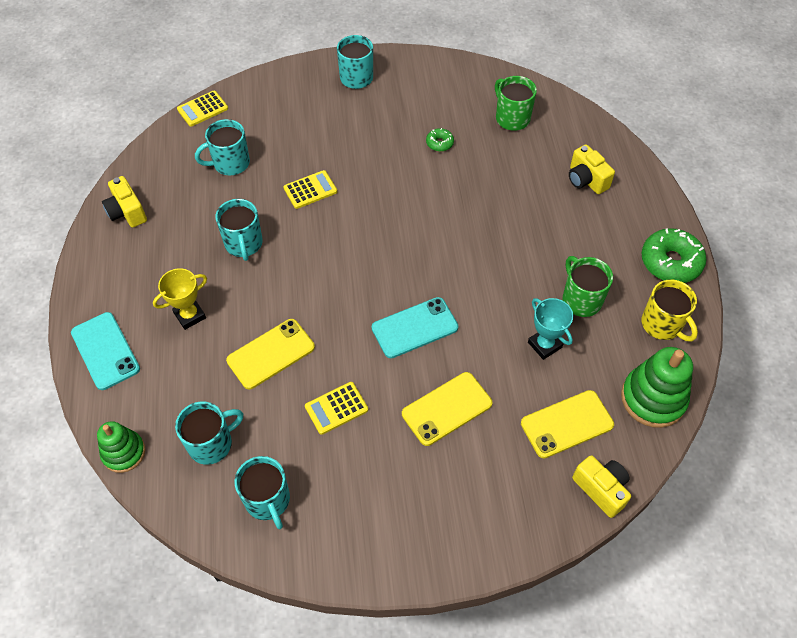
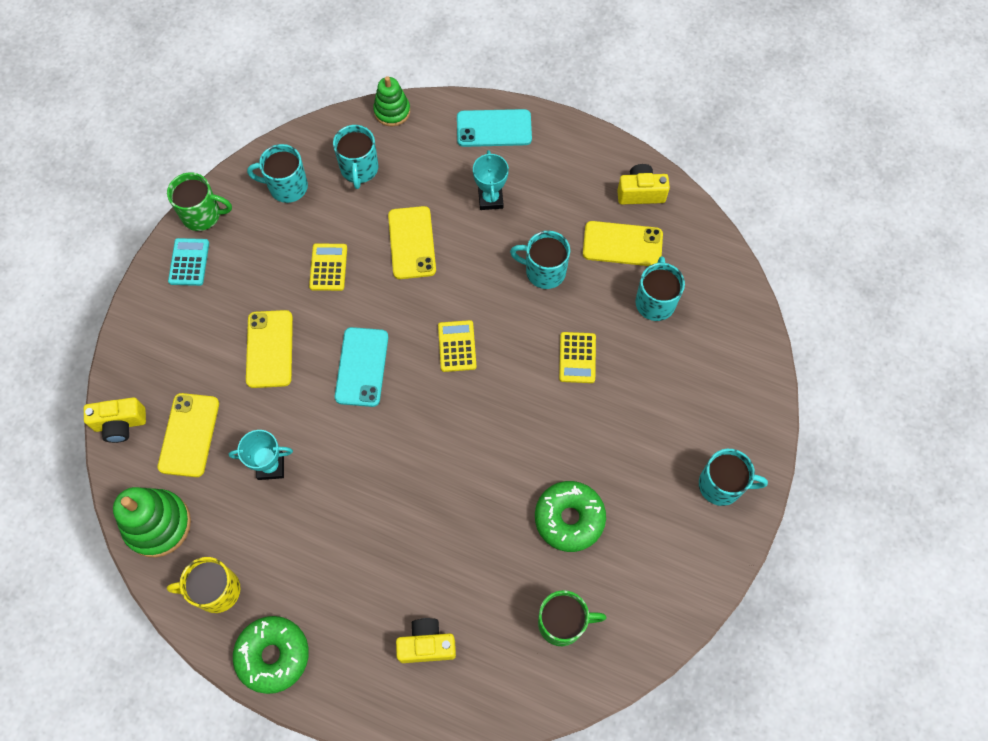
camera: 120 degrees right, 10 degrees up
yellow trophy [153,268,207,330] -> turquoise trophy [473,150,509,210]
yellow calculator [177,91,228,127] -> yellow calculator moved to [438,320,477,372]
green donut [426,128,454,152] -> green donut [535,481,606,552], size x2.03
green mug [563,256,613,317] -> green mug moved to [167,172,232,231]
none -> turquoise calculator [168,238,209,286]
none -> yellow phone [583,221,663,266]

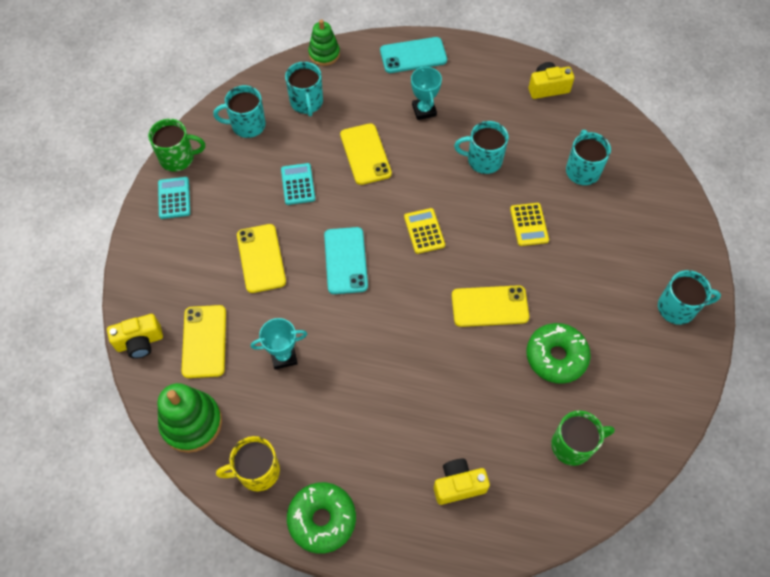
camera: 10 degrees left, 5 degrees down
yellow calculator [309,243,347,291] -> turquoise calculator [281,163,315,205]
yellow phone [583,221,663,266] -> yellow phone moved to [452,285,529,327]

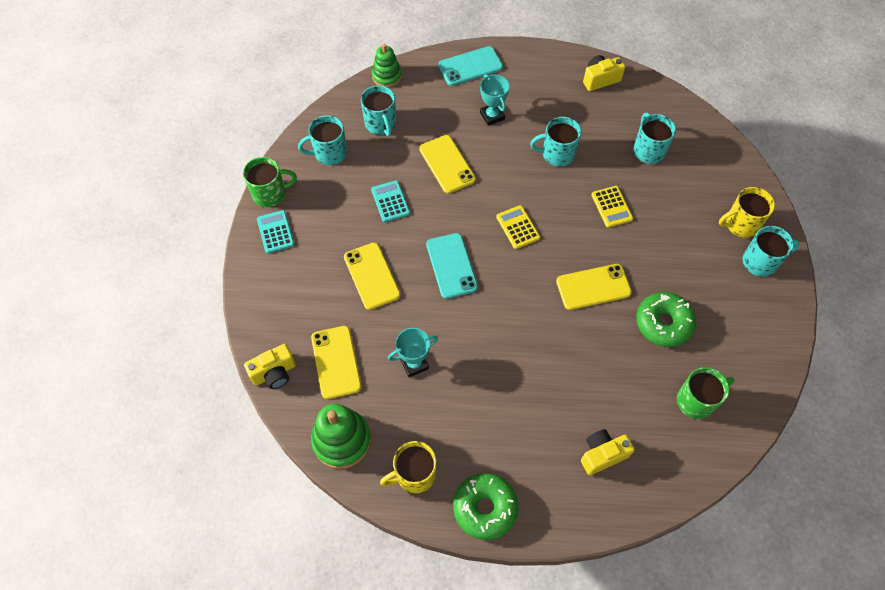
camera: 10 degrees left, 0 degrees up
none -> yellow mug [719,187,775,238]

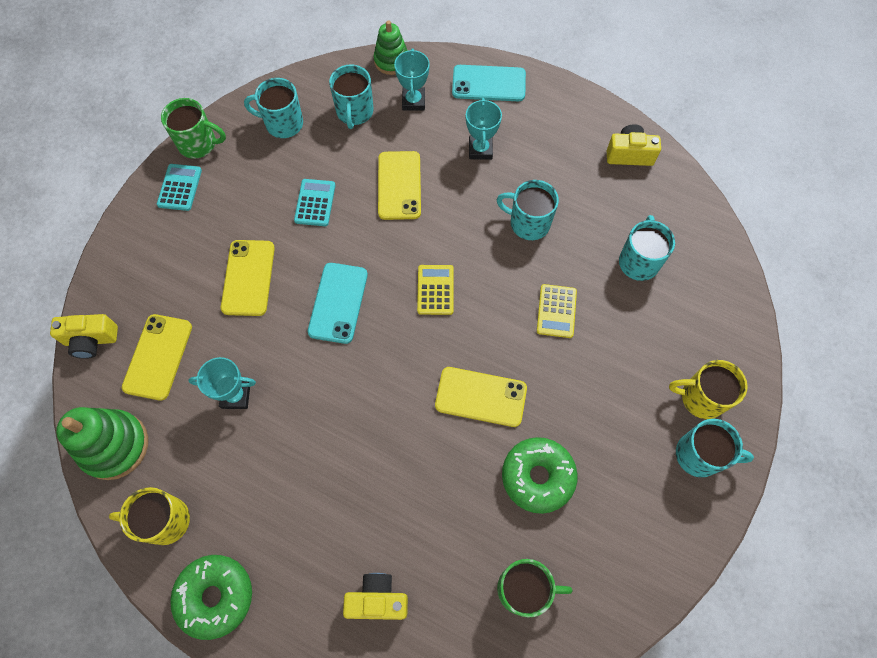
camera: 25 degrees right, 5 degrees up
none -> turquoise trophy [394,48,430,111]

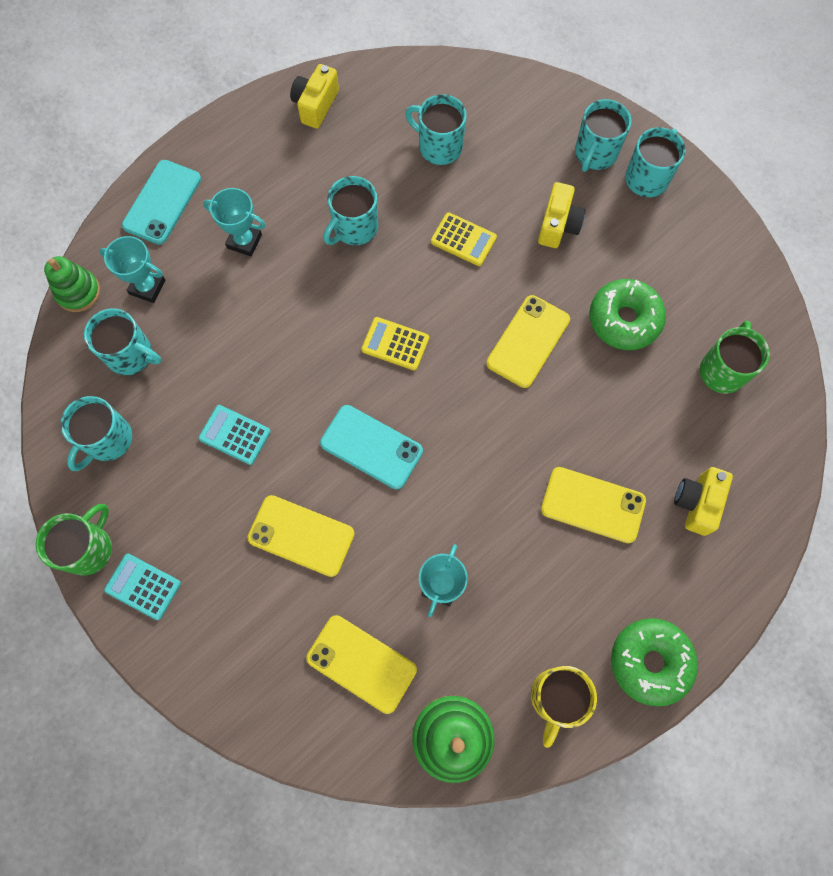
camera: 70 degrees left, 5 degrees up
yellow camera [50,314,118,359] -> yellow camera moved to [538,182,586,248]
yellow phone [378,151,421,220] -> yellow phone moved to [541,467,646,543]
yellow mug [669,360,748,419] -> turquoise mug [575,99,631,172]

